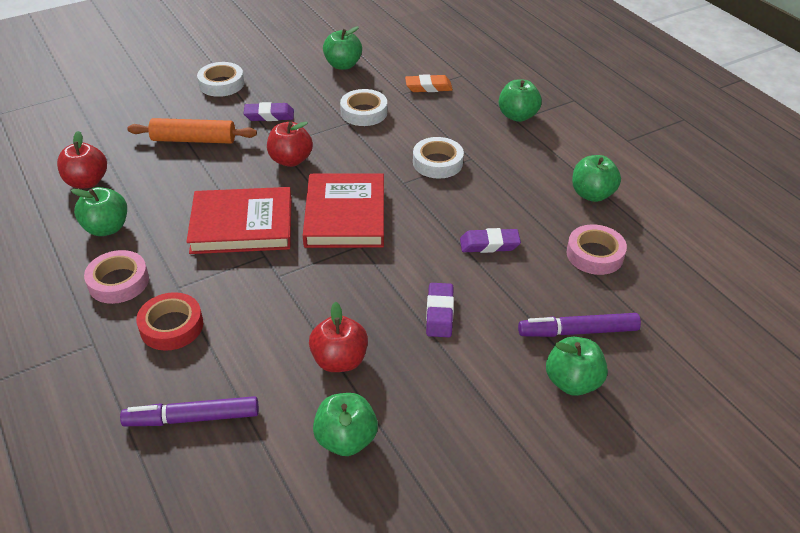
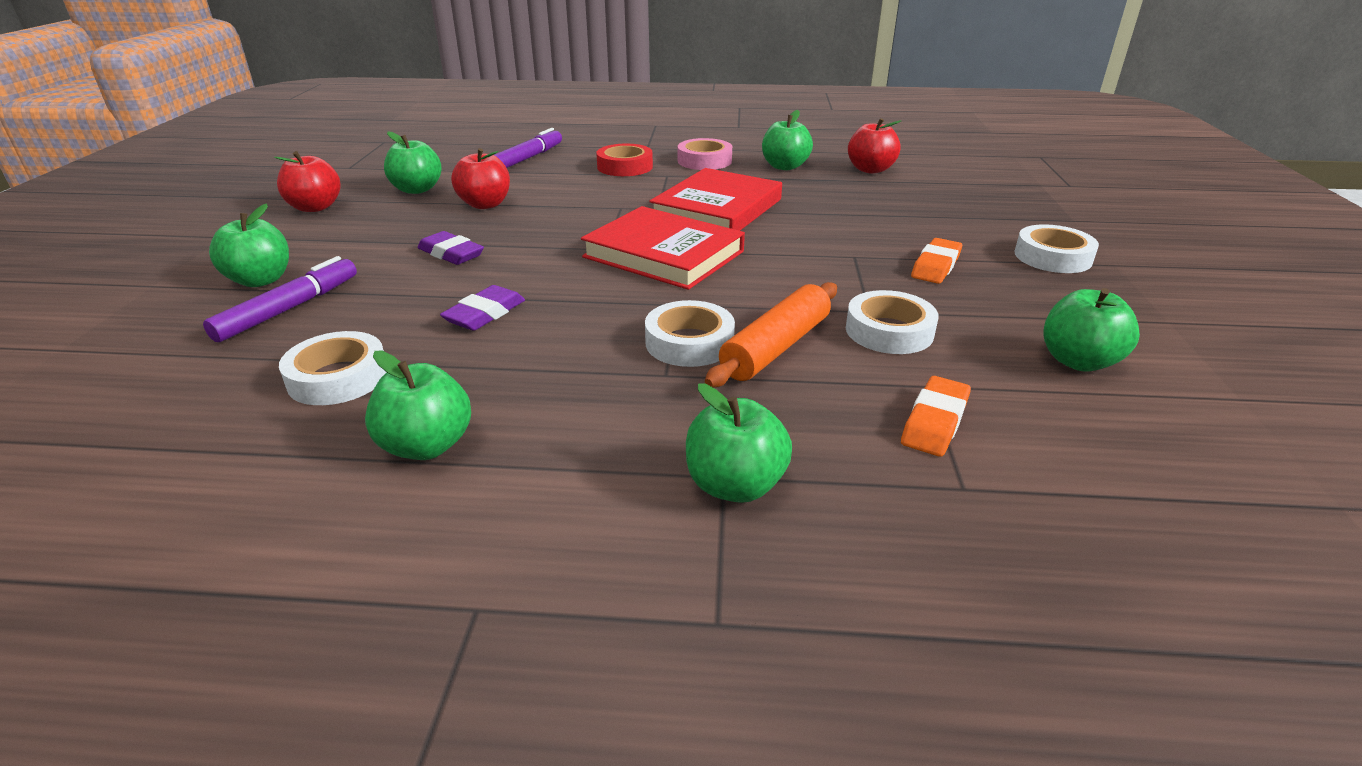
camera: 125 degrees right, 10 degrees down
orange rolling pin [127,118,257,144] -> orange rolling pin moved to [705,282,837,388]
purple eraser [244,102,294,121] -> orange eraser [911,238,962,284]
red apple [267,122,313,167] -> red apple moved to [274,151,341,212]
pink tape [566,224,627,275] -> white tape [279,331,387,405]

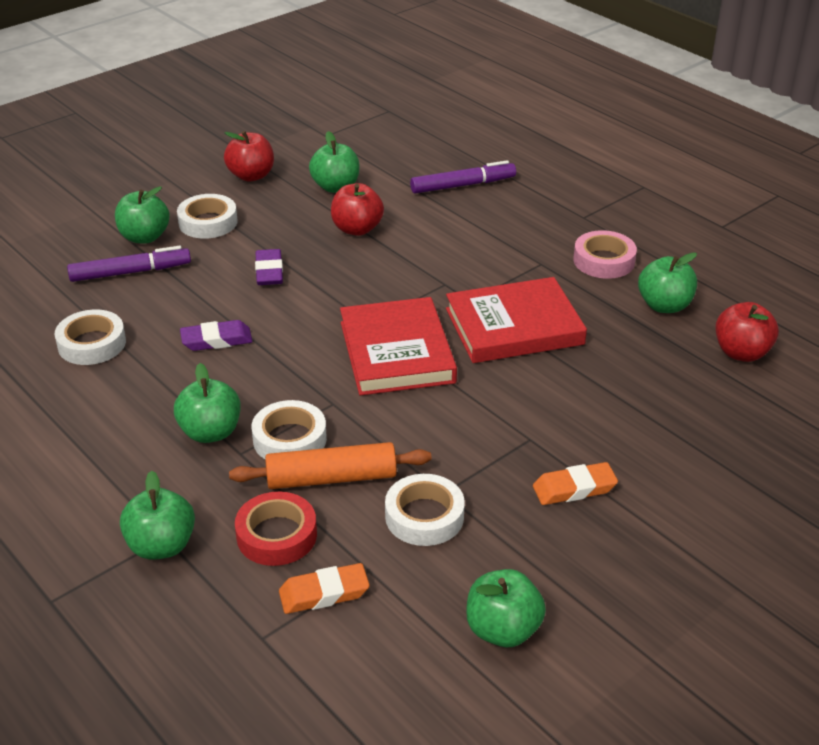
camera: 45 degrees right, 5 degrees up
green apple [365,351,471,460] -> green apple moved to [174,363,241,443]
red tape [596,144,653,176] -> red tape moved to [235,492,317,566]
white tape [1015,224,1099,273] -> white tape moved to [177,194,238,239]

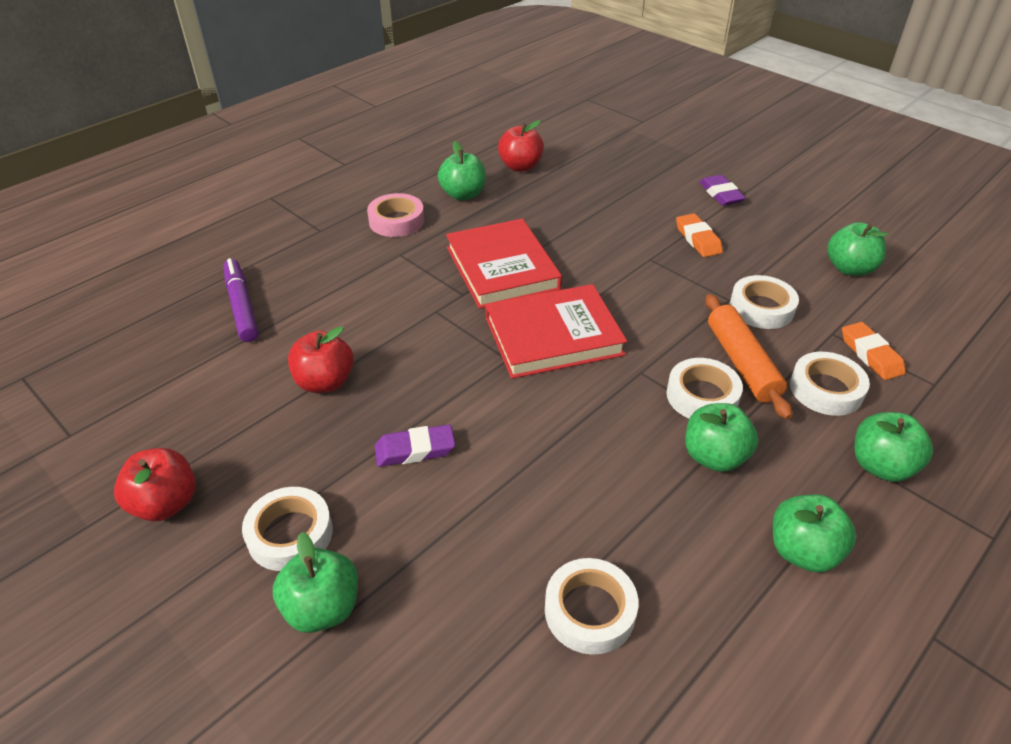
camera: 95 degrees left, 5 degrees up
purple marker [67,246,191,282] -> none
purple eraser [180,320,253,351] -> purple eraser moved to [699,175,746,206]
red tape [235,492,317,566] -> white tape [790,352,870,416]
green apple [309,131,360,193] -> green apple moved to [773,494,856,573]

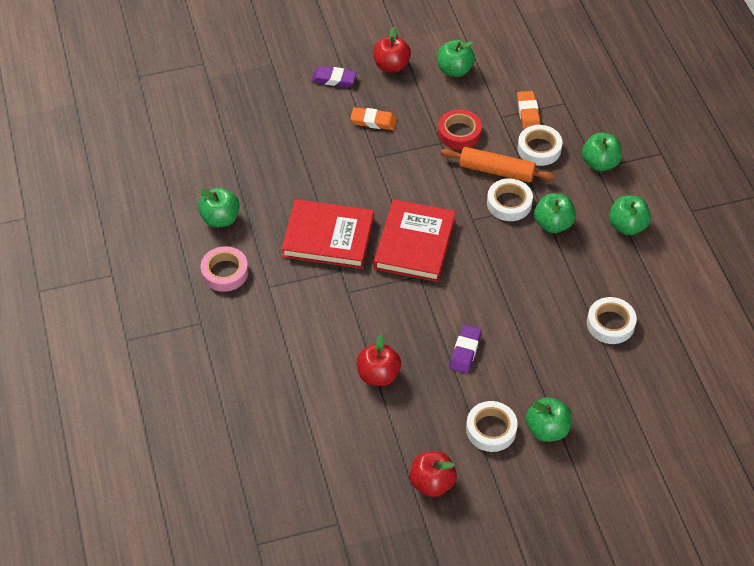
camera: 60 degrees left, 10 degrees up
purple marker [223,258,258,342] -> none
red apple [498,120,544,172] -> red apple moved to [373,27,411,73]
white tape [730,275,799,329] -> red tape [438,109,482,150]
orange eraser [842,322,906,380] -> orange eraser turned 75 degrees clockwise [517,91,540,129]

